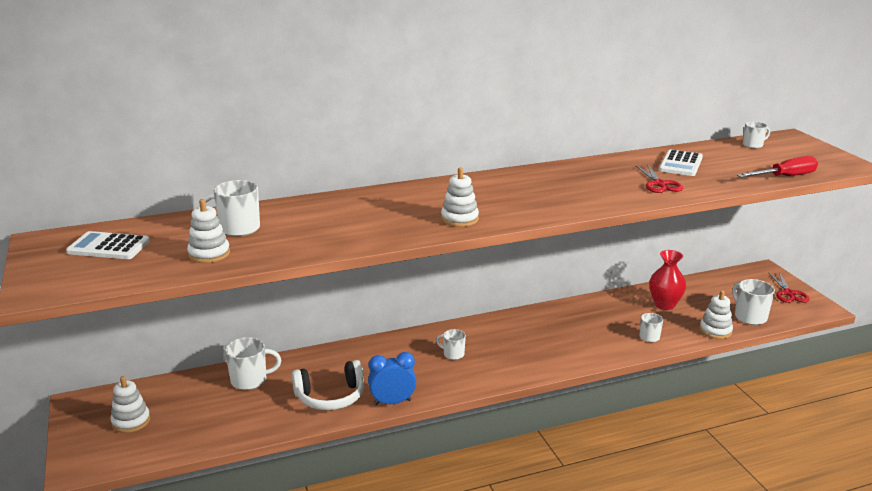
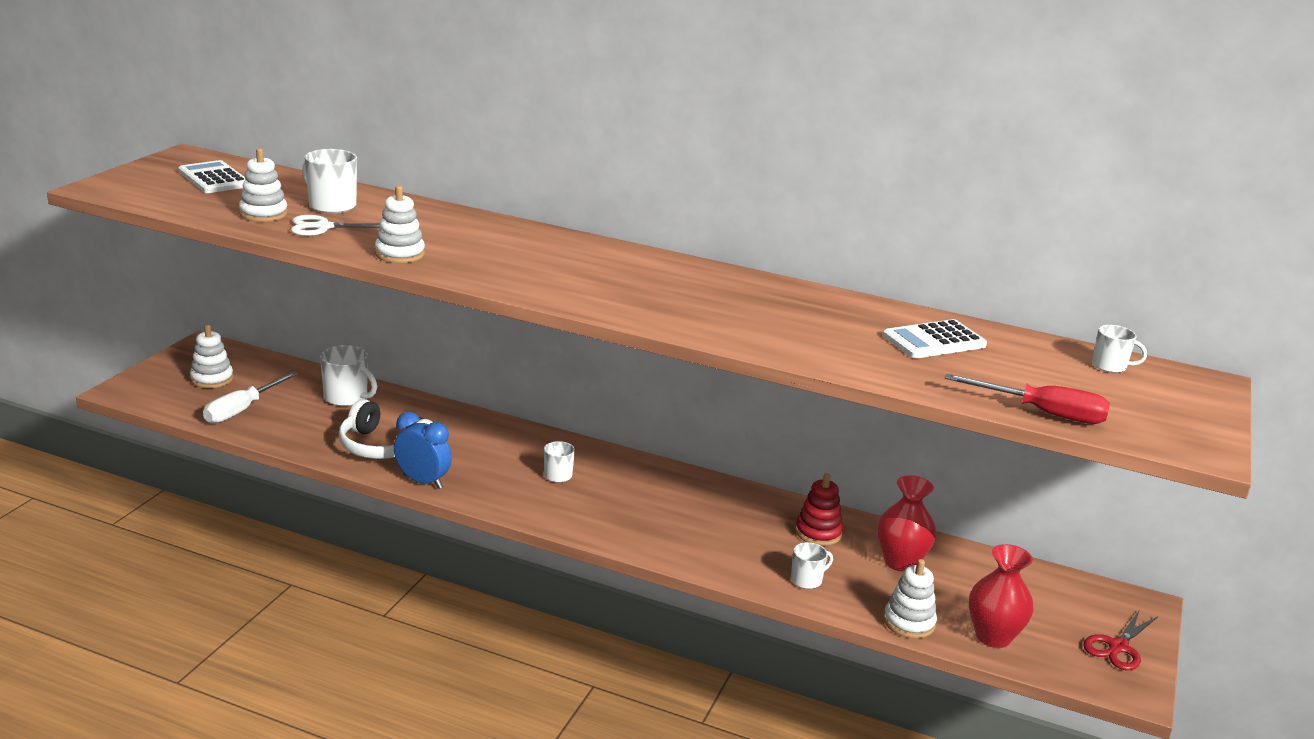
camera: 40 degrees right, 0 degrees up
white stacking toy [441,168,479,227] -> white stacking toy moved to [375,186,425,263]
red scissors [636,164,683,193] -> none
white mug [732,279,775,325] -> red vase [969,544,1034,648]
none -> white screwdriver [203,372,298,424]
none -> white scissors [291,215,380,236]
none -> red stacking toy [795,473,843,546]

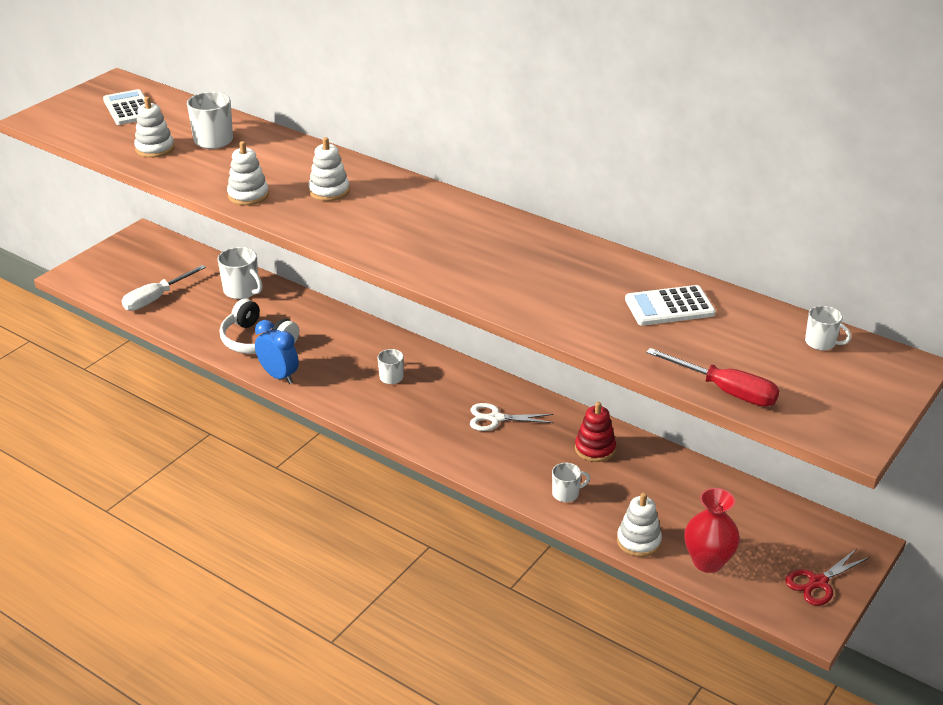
camera: 15 degrees right, 10 degrees up
white stacking toy [190,325,233,388] -> white stacking toy moved to [308,137,350,201]
white scissors [291,215,380,236] -> white scissors moved to [470,403,554,431]
red vase [877,475,936,572] -> none

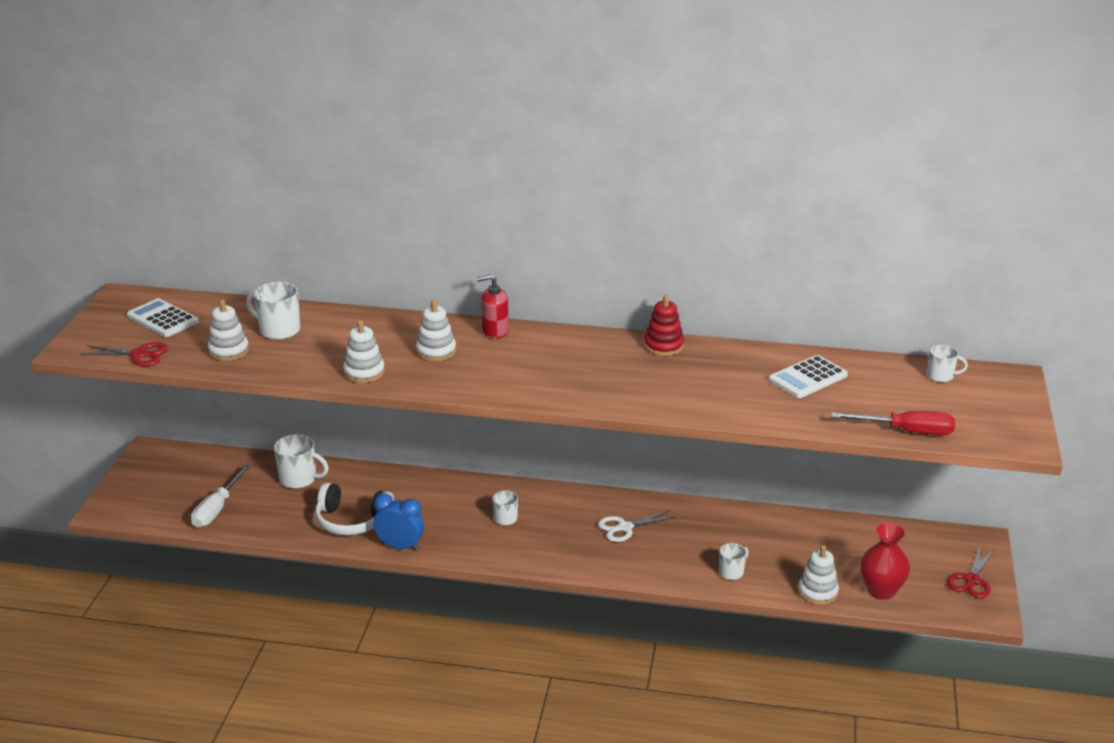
camera: 25 degrees left, 5 degrees down
red stacking toy [575,402,616,462] -> red stacking toy moved to [644,295,684,356]
none -> red scissors [80,342,168,366]
none -> red soap dispenser [477,274,509,339]

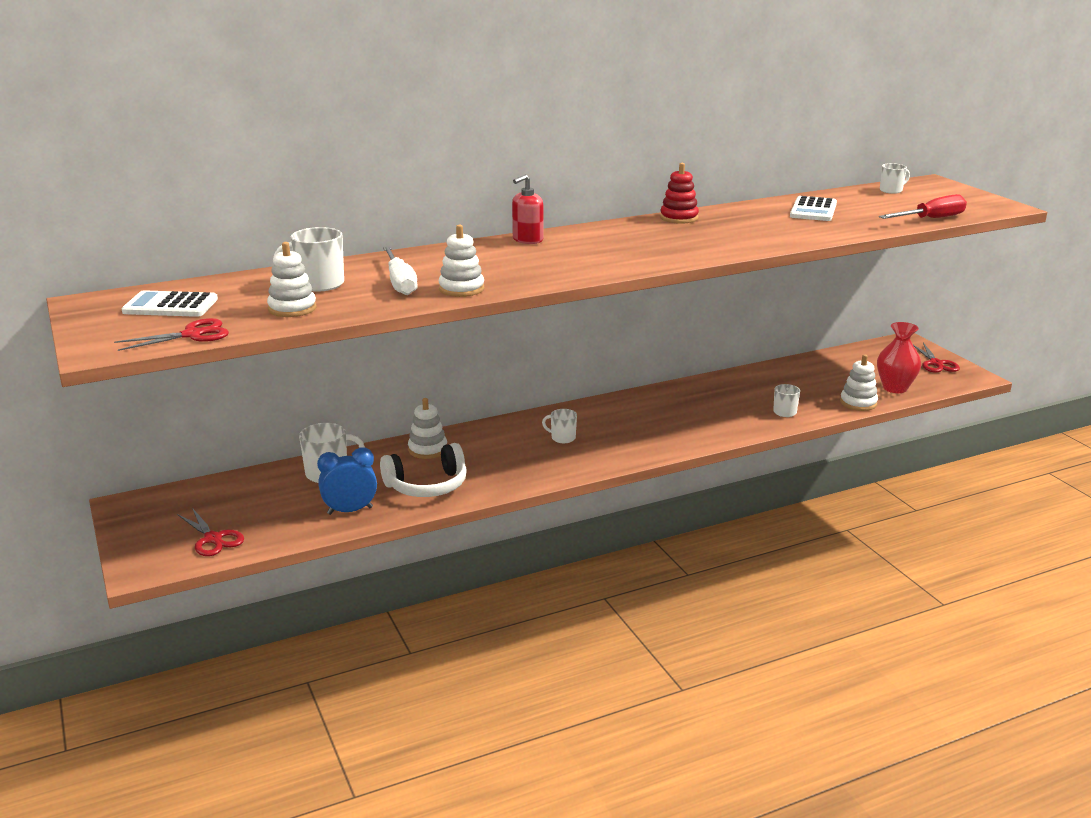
camera: 35 degrees left, 5 degrees down
white screwdriver [191,464,250,528] -> white screwdriver moved to [383,246,418,295]
blue clock [373,493,424,551] -> blue clock moved to [317,447,377,515]
white stacking toy [416,300,456,361] -> white stacking toy moved to [408,398,447,459]
white scissors [598,510,677,542] -> none
none -> red scissors [177,508,244,556]

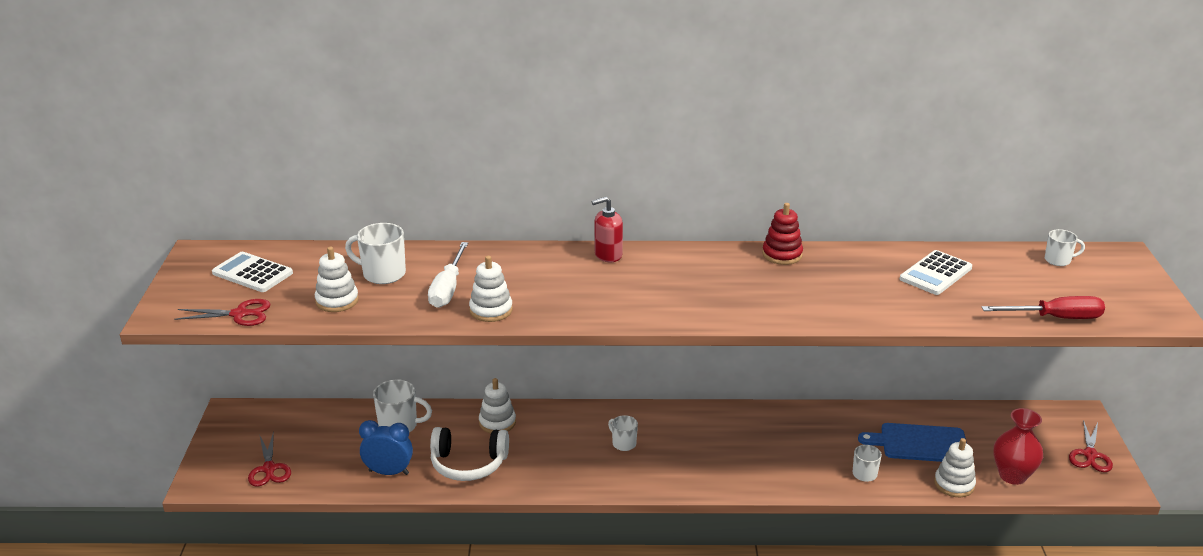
camera: 25 degrees right, 5 degrees up
none -> blue cutting board [858,423,967,462]

